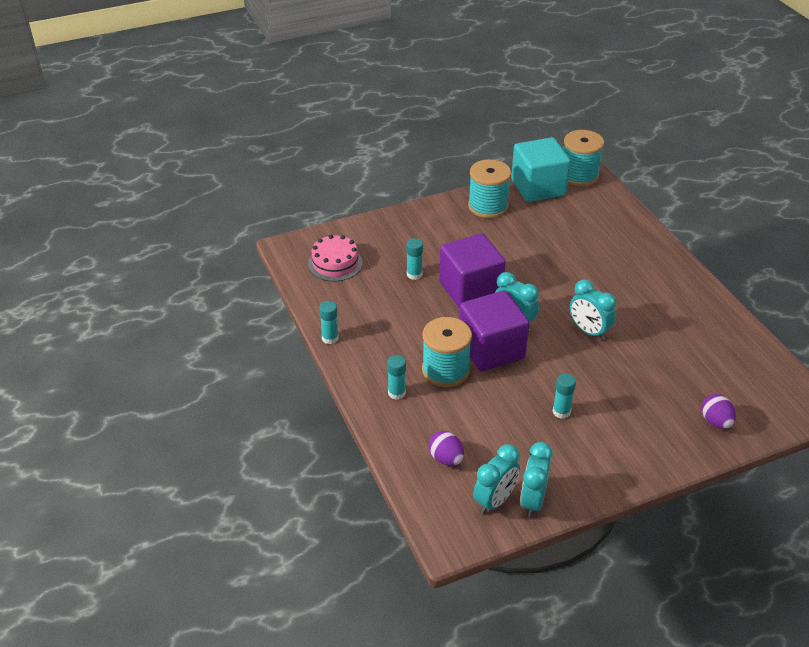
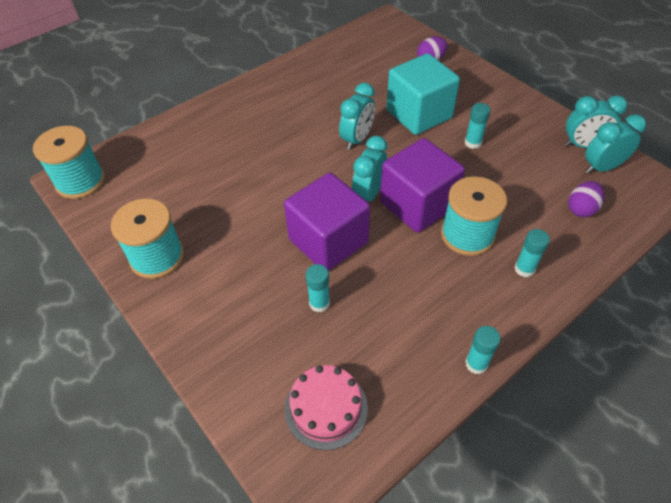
camera: 105 degrees left, 10 degrees up
turquoise clock [473,444,520,514] -> turquoise clock turned 45 degrees counterclockwise [585,114,646,174]
turquoise cube [511,137,571,202] -> turquoise cube moved to [386,53,460,135]

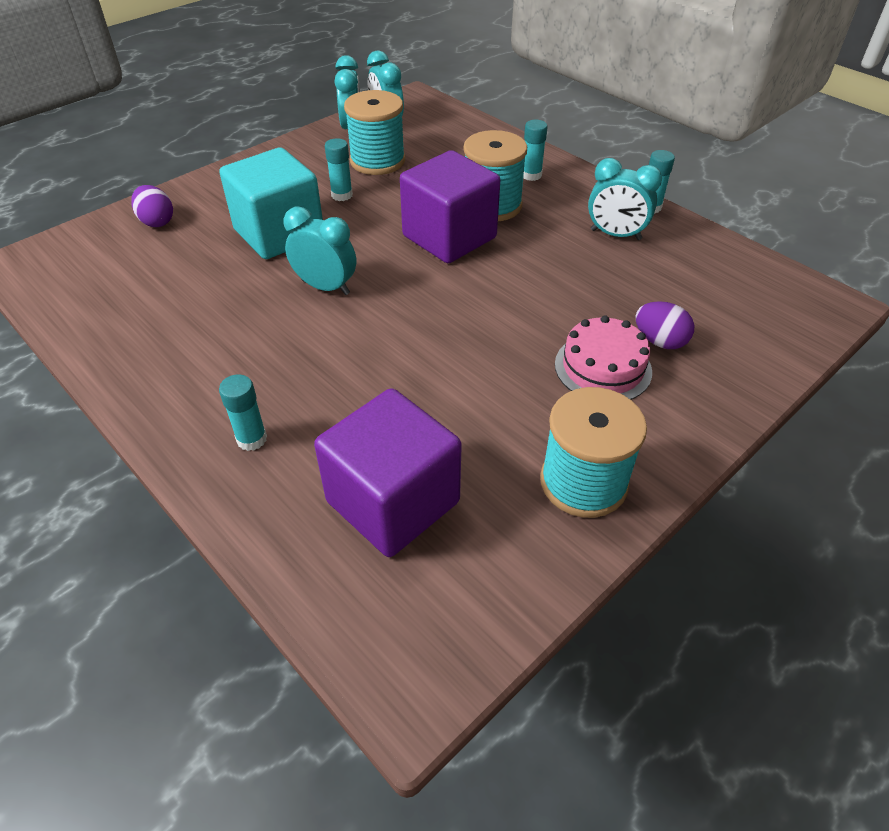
camera: 95 degrees left, 5 degrees down
turquoise spool [33,126,105,199] -> turquoise spool moved to [344,90,405,175]
purple cube [284,173,370,271] -> purple cube moved to [314,388,462,557]
pink cake [285,365,368,450] -> pink cake moved to [555,315,652,400]
turquoise glue stick [306,264,330,312] -> turquoise glue stick moved to [219,374,267,451]
turquoise clock [352,136,387,202] -> turquoise clock moved to [588,158,662,240]
purple egg [568,181,604,217] -> purple egg moved to [636,301,694,349]

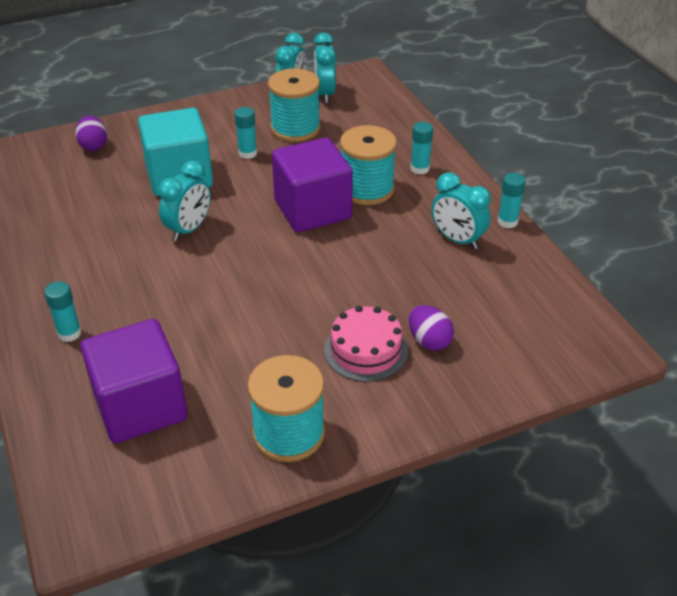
camera: 20 degrees right, 5 degrees down
turquoise clock [284,207,356,295] -> turquoise clock turned 75 degrees clockwise [158,160,210,241]

